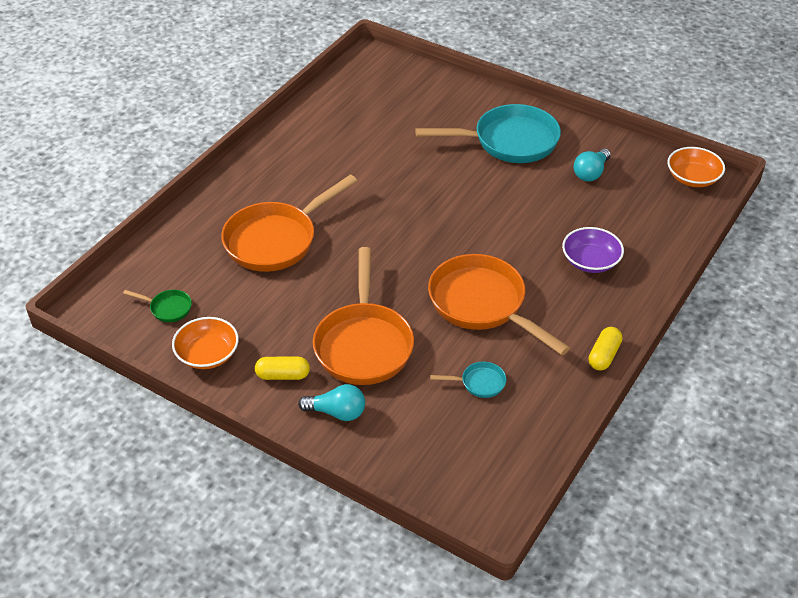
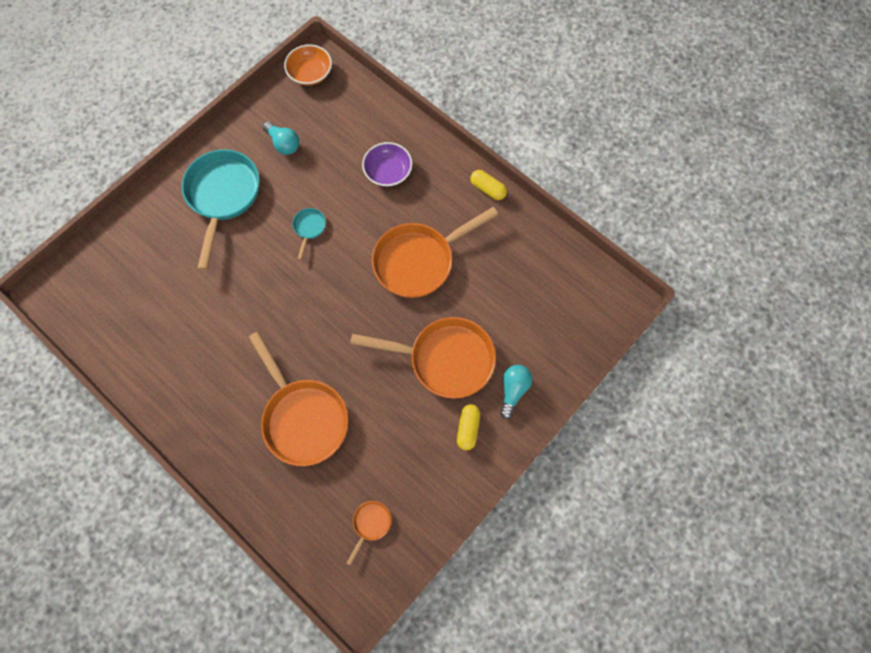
camera: 80 degrees left, 25 degrees up
green pan [123,290,192,322] -> orange pan [346,501,391,566]
orange bowl [172,317,239,369] -> none
turquoise pan [430,362,506,398] -> turquoise pan moved to [292,208,326,260]

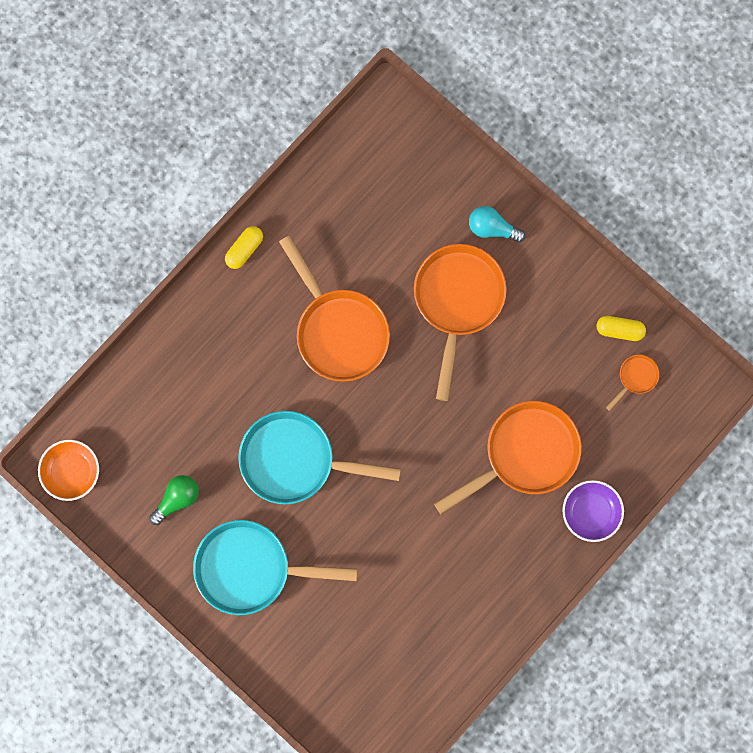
camera: 90 degrees left, 10 degrees up
turquoise light bulb [263,121,299,155] -> green light bulb [149,475,199,525]
turquoise pan [292,208,326,260] -> turquoise pan [238,411,401,505], size x2.35
orange pan [346,501,391,566] -> orange pan turned 105 degrees clockwise [606,355,659,411]
purple bowl [362,142,412,187] -> purple bowl moved to [562,480,624,542]
yellow capsule [457,404,480,450] -> yellow capsule moved to [597,316,646,341]

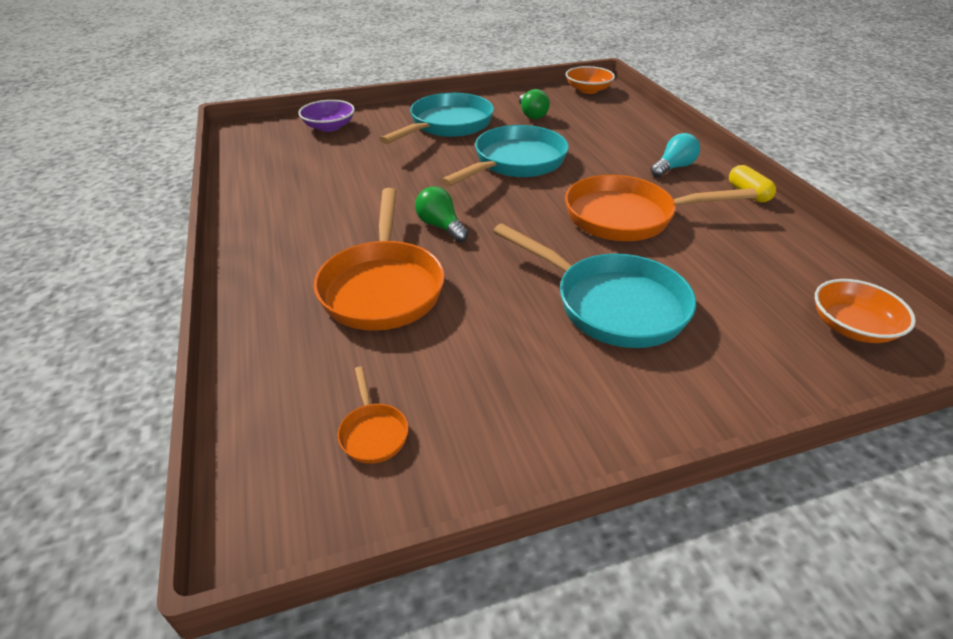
camera: 120 degrees right, 40 degrees down
orange pan [414,244,507,401] -> turquoise pan [493,223,696,348]
turquoise light bulb [469,206,525,243] -> turquoise light bulb moved to [650,133,700,177]
purple bowl [562,480,624,542] -> purple bowl moved to [298,100,355,132]
yellow capsule [597,316,646,341] -> none
none -> green light bulb [415,187,469,242]
none -> orange bowl [815,279,916,343]

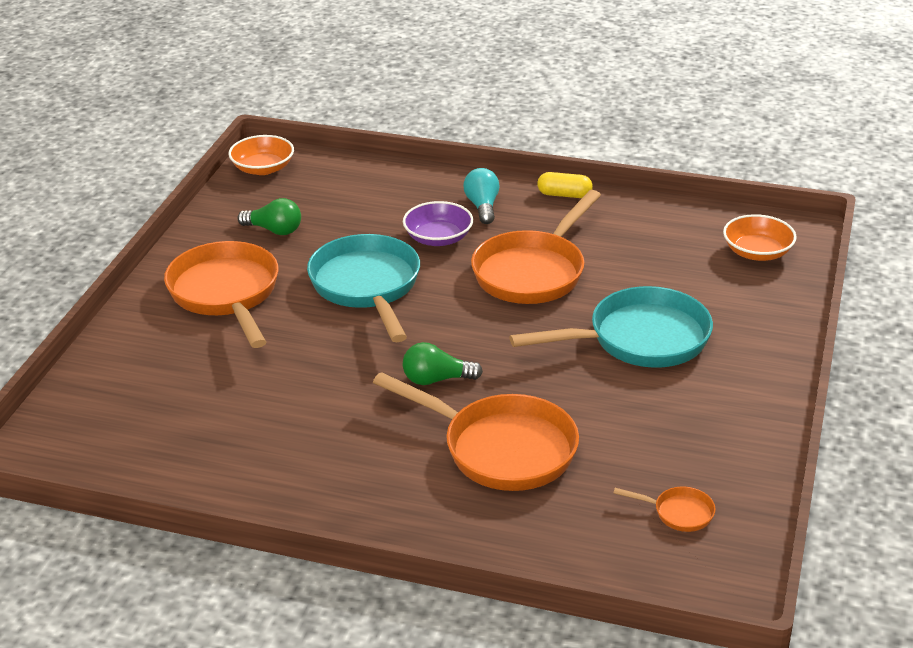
camera: 55 degrees left, 5 degrees down
purple bowl [298,100,355,132] -> purple bowl moved to [403,201,473,246]
turquoise pan [380,93,494,144] -> orange pan [164,241,279,348]

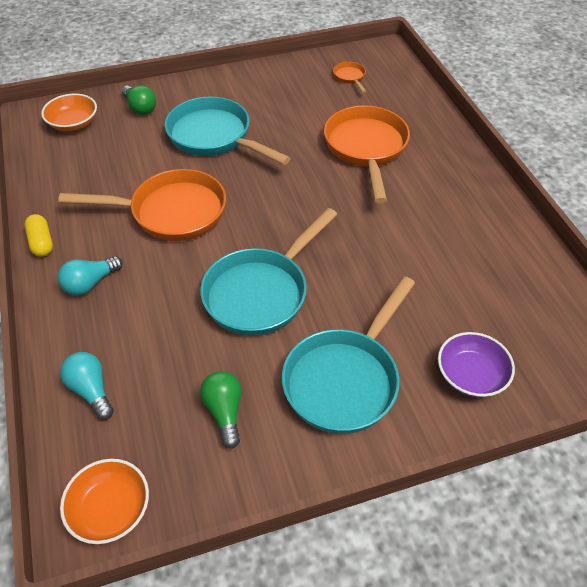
camera: 125 degrees left, 15 degrees up
orange pan [164,241,279,348] -> turquoise pan [282,276,415,434]
purple bowl [403,201,473,246] -> purple bowl moved to [438,332,515,397]
green light bulb [403,342,483,385] -> green light bulb moved to [122,85,156,115]
none -> turquoise light bulb [60,352,114,420]

